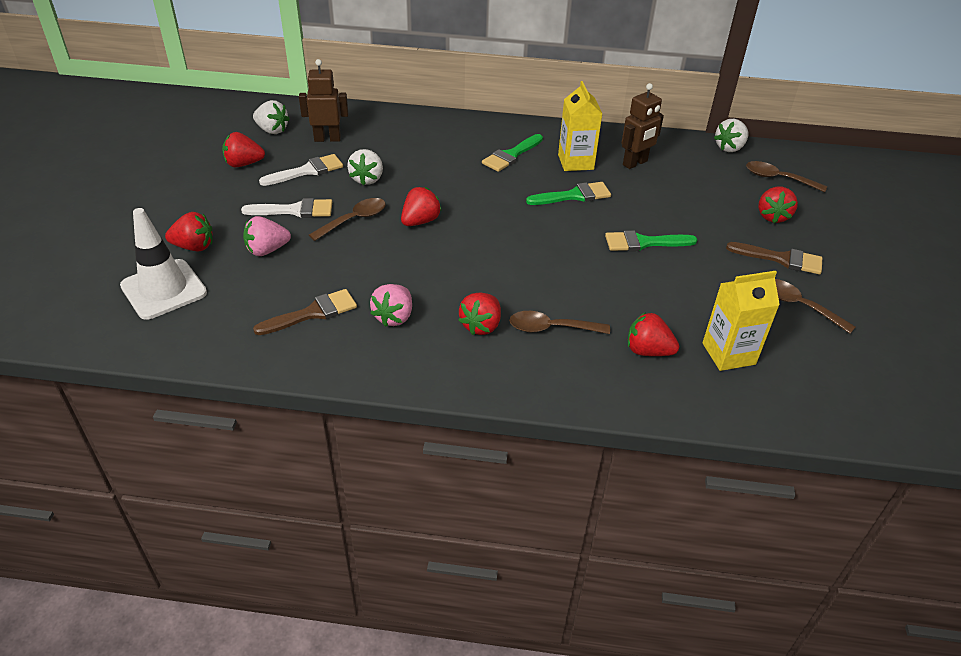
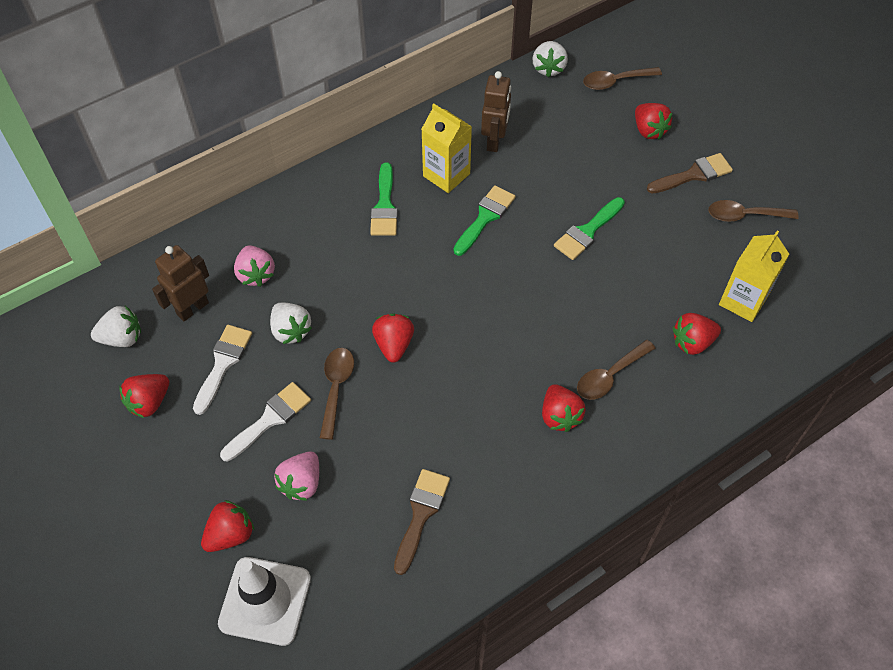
camera: 40 degrees left, 15 degrees up
pink strawberry [370,284,412,327] -> pink strawberry moved to [234,245,275,287]

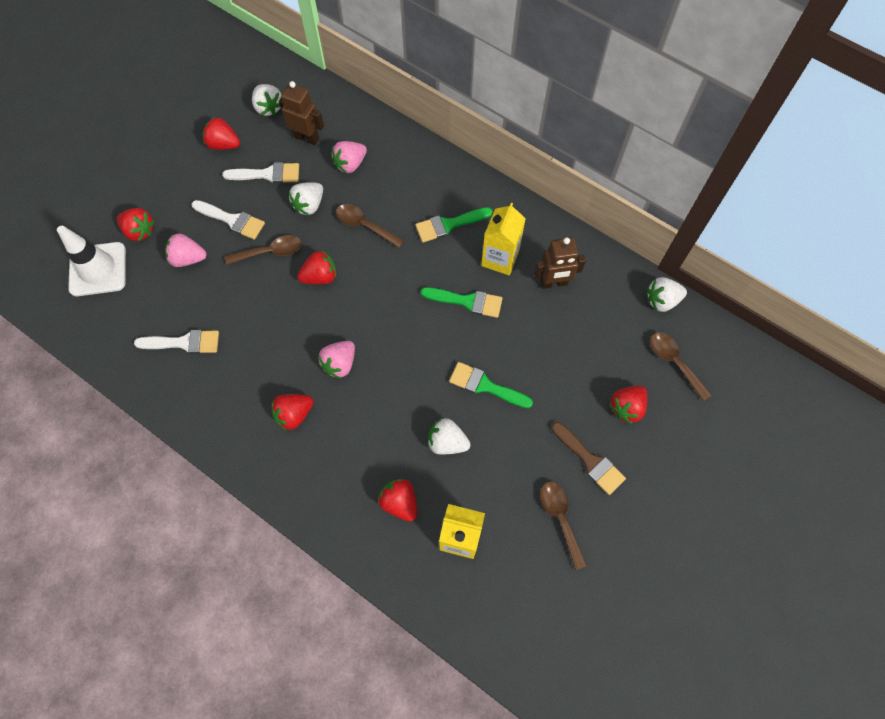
camera: 70 degrees right, 10 degrees up
brown brush [394,469,450,575] -> white brush [134,330,219,354]
brown spoon [577,340,655,400] -> brown spoon moved to [336,204,404,248]
none -> pink strawberry [318,341,355,379]
none -> white strawberry [428,418,470,454]

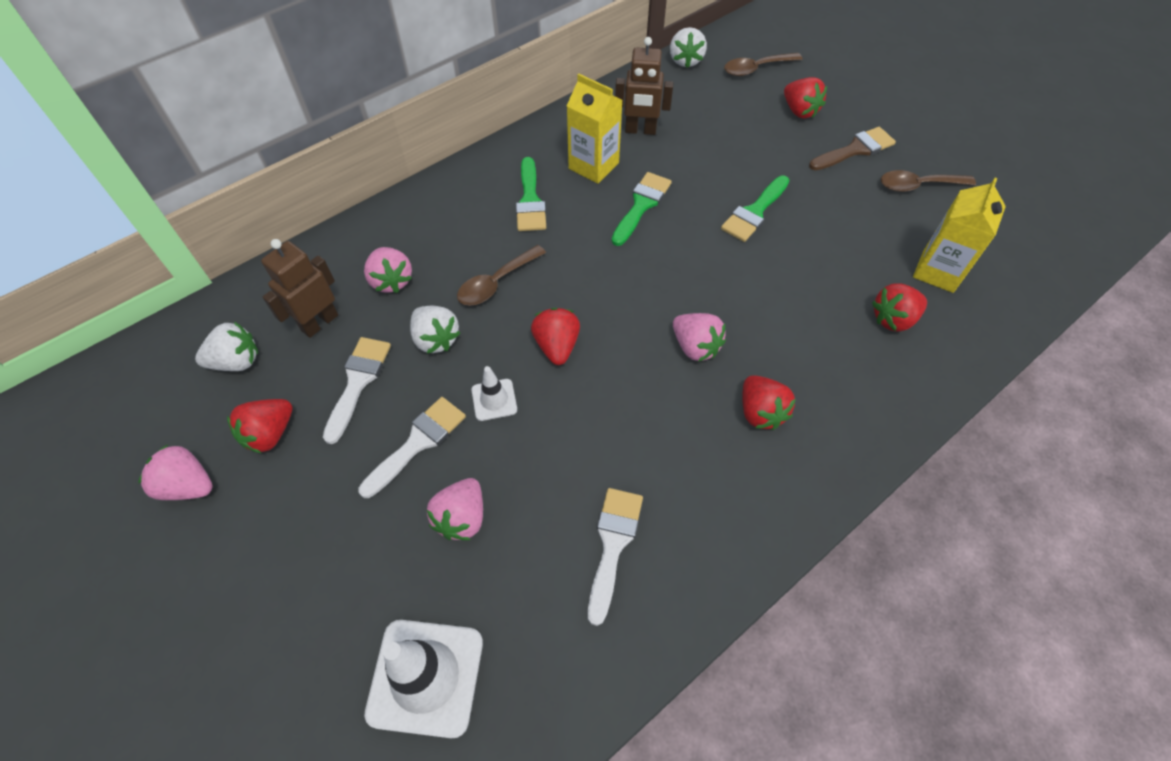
camera: 75 degrees left, 10 degrees down
red strawberry [117,208,154,241] -> none
brown spoon [225,235,302,265] -> white traffic cone [472,366,517,421]
white strawberry [428,418,470,454] -> none
brown robot [534,237,586,289] -> brown robot turned 90 degrees clockwise [615,37,673,135]
none -> pink strawberry [139,444,213,500]

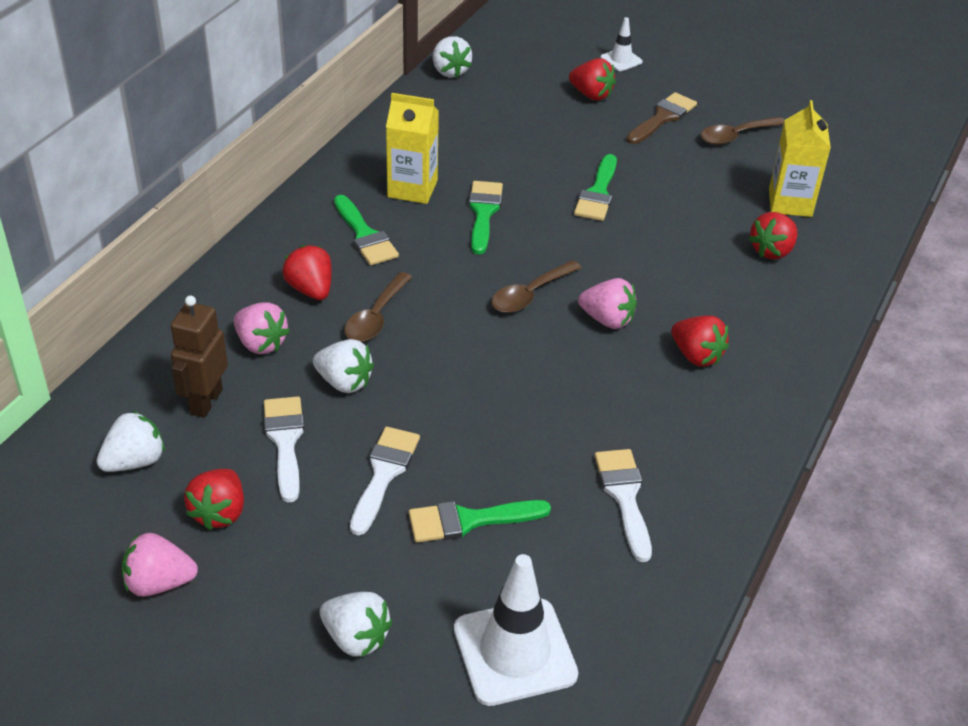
camera: 25 degrees left, 15 degrees down
pink strawberry [427,478,483,540] -> green brush [409,500,551,543]
white traffic cone [472,366,517,421] -> white traffic cone moved to [600,17,643,71]
red strawberry [531,308,580,365] -> red strawberry moved to [282,245,332,300]
brown robot [615,37,673,135] -> none
brown spoon [724,53,803,76] -> brown spoon moved to [491,260,582,313]
none -> white strawberry [320,592,392,657]

